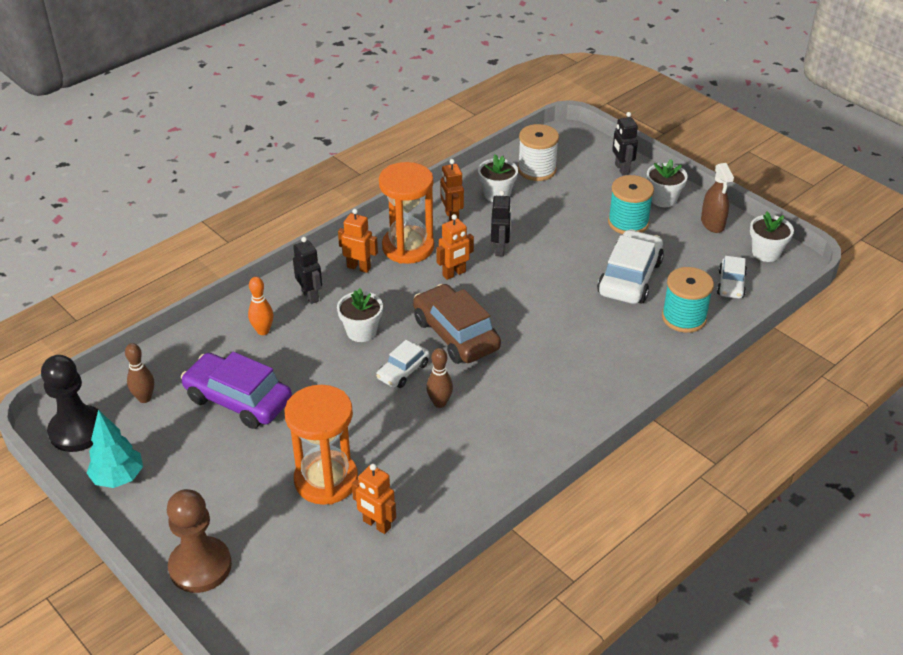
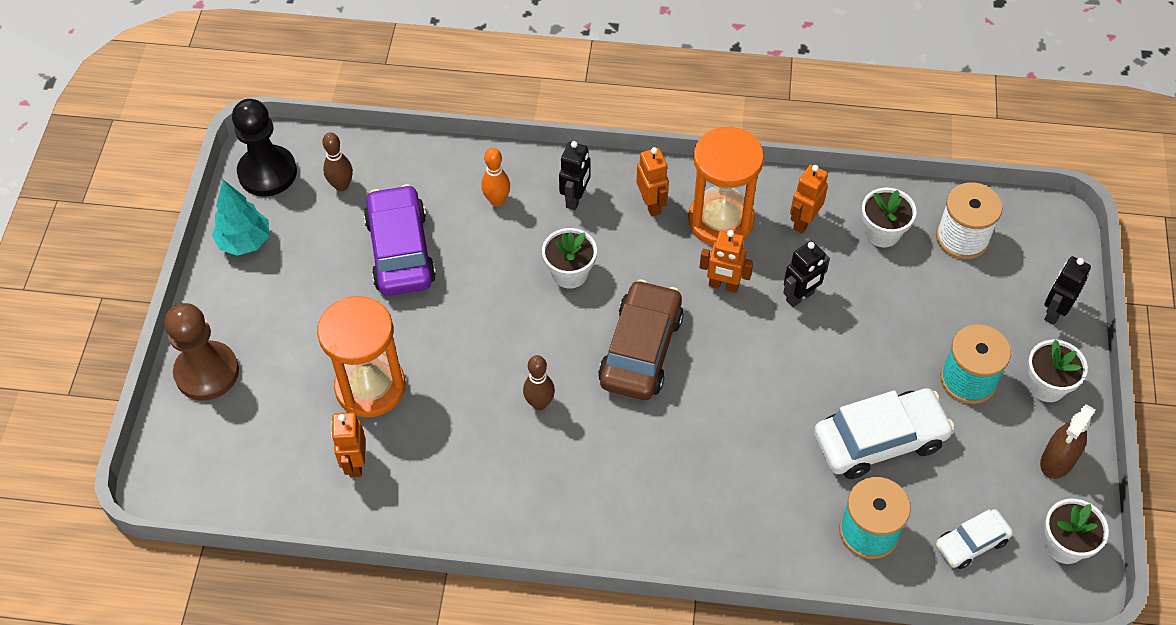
camera: 50 degrees right, 15 degrees up
white car [376,340,429,388] -> none

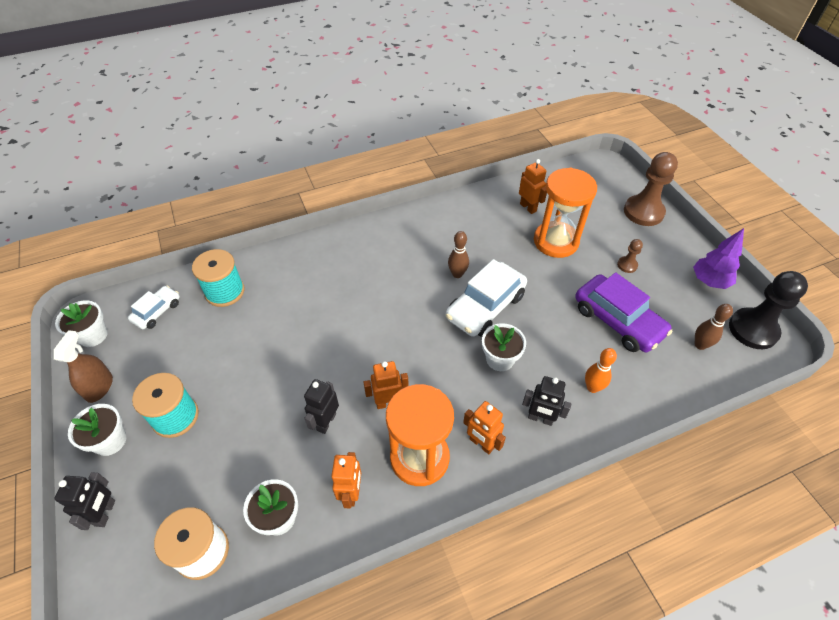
camera: 150 degrees right, 5 degrees down
turquoise tree [212,180,269,256] -> purple tree [693,228,744,289]
black robot [559,141,591,210] -> black robot turned 60 degrees counterclockwise [522,376,571,426]
brown car [598,279,684,400] -> none
white car [814,388,955,479] -> white car moved to [446,259,527,337]
none -> brown pawn [617,239,643,273]

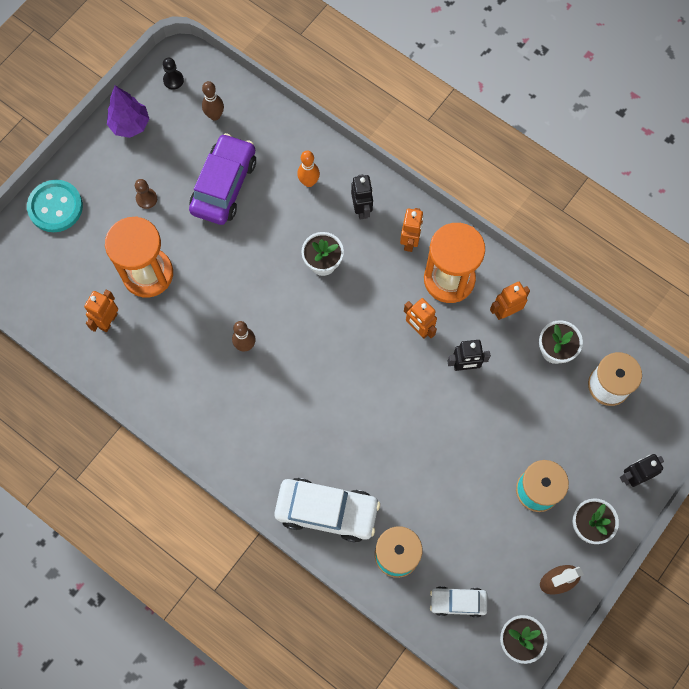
camera: 120 degrees left, 20 degrees up
white car [446,259,527,337] -> white car moved to [274,478,380,542]
brown pawn [624,152,678,226] -> turquoise button [27,180,83,232]
black pawn [729,271,808,349] -> black pawn [163,58,184,89], size x0.46

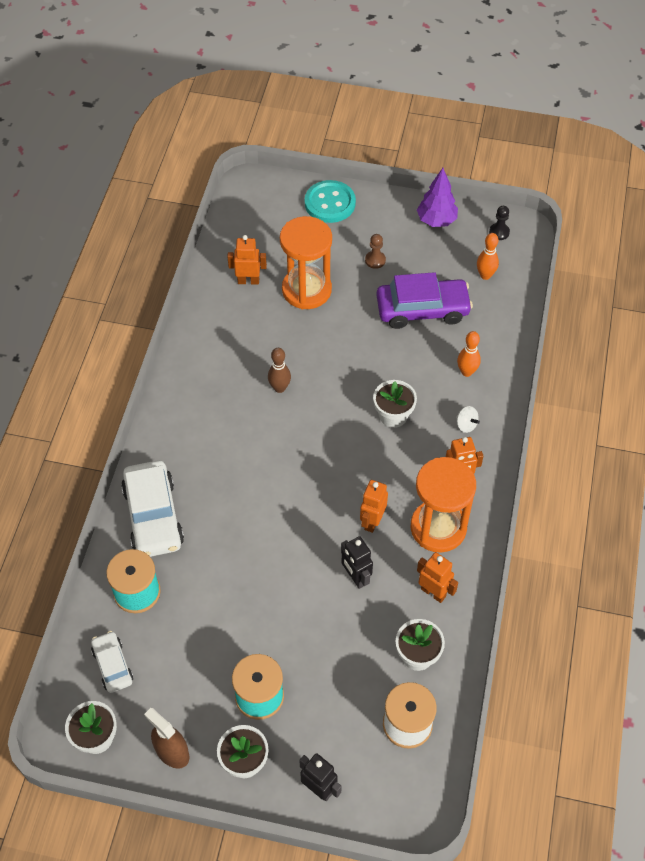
camera: 65 degrees right, 15 degrees down
brown bowling pin [202,81,224,121] -> orange bowling pin [477,233,499,280]
black robot [351,174,373,219] -> white spinning top [456,406,480,433]

